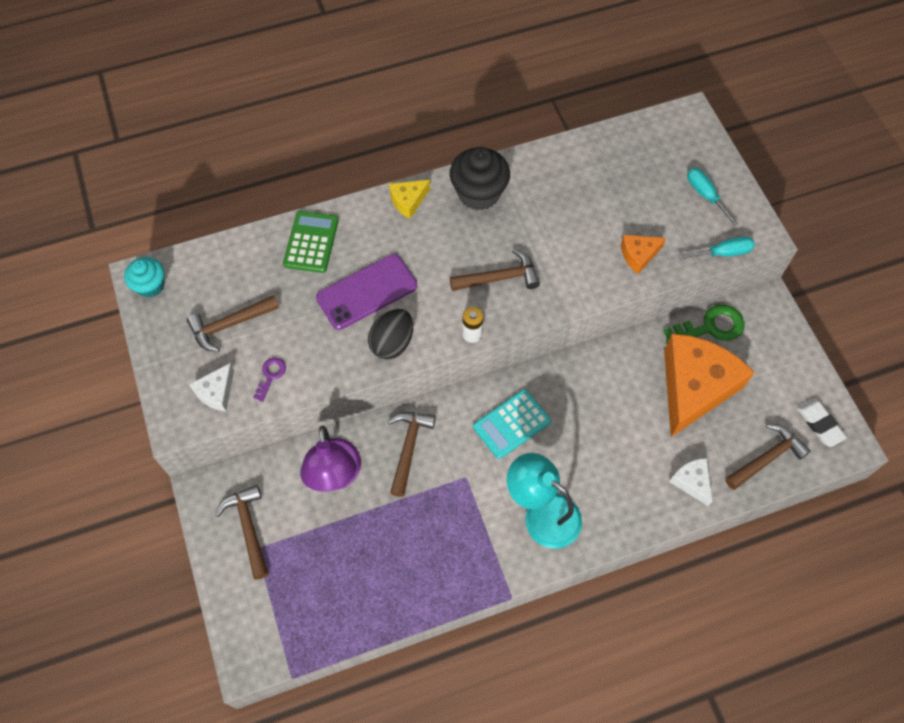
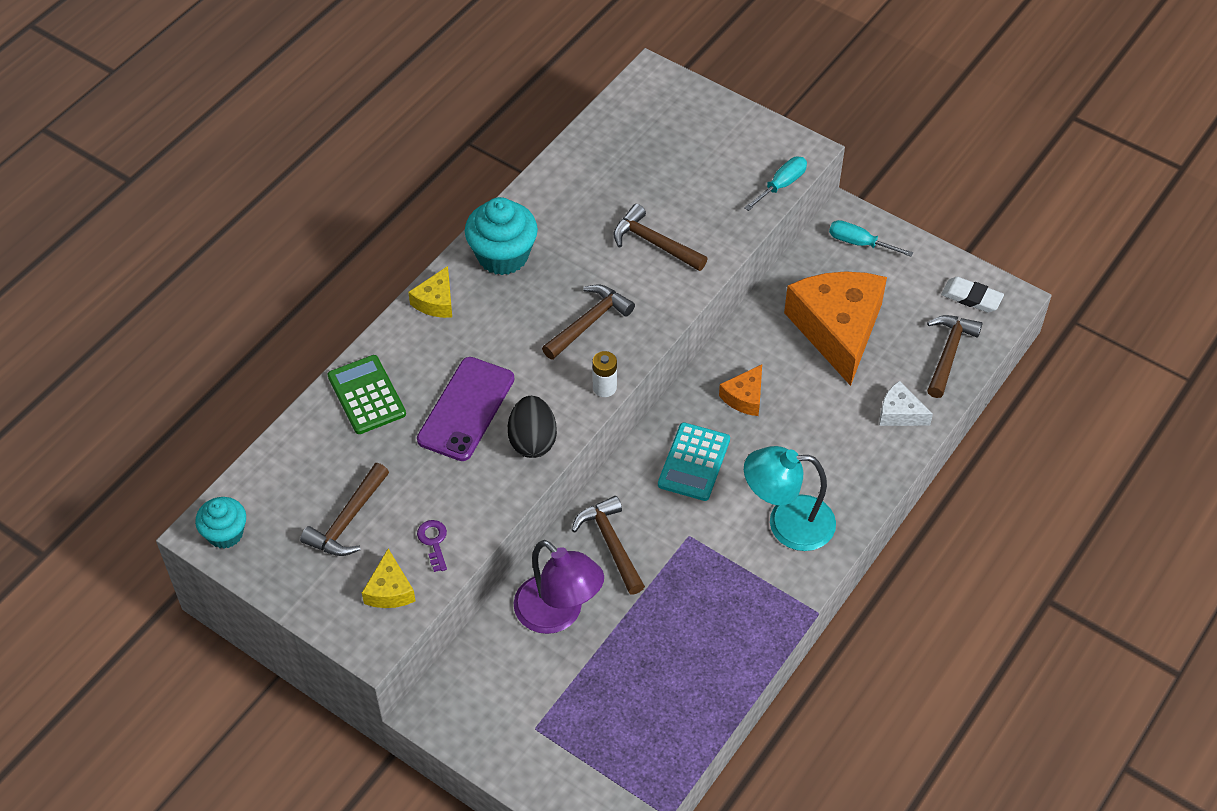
camera: 35 degrees left, 10 degrees down
white cheese [189,363,234,411] -> yellow cheese [362,549,416,608]
brown hammer [215,485,268,580] -> brown hammer moved to [613,204,708,271]
black cupcake [450,147,510,210] -> turquoise cupcake [465,197,538,275]
orange cheese [621,235,666,274] -> orange cheese moved to [719,364,762,416]
green key [664,305,745,343] -> none
turquoise screwdriver [687,168,739,226] -> turquoise screwdriver moved to [829,220,913,257]

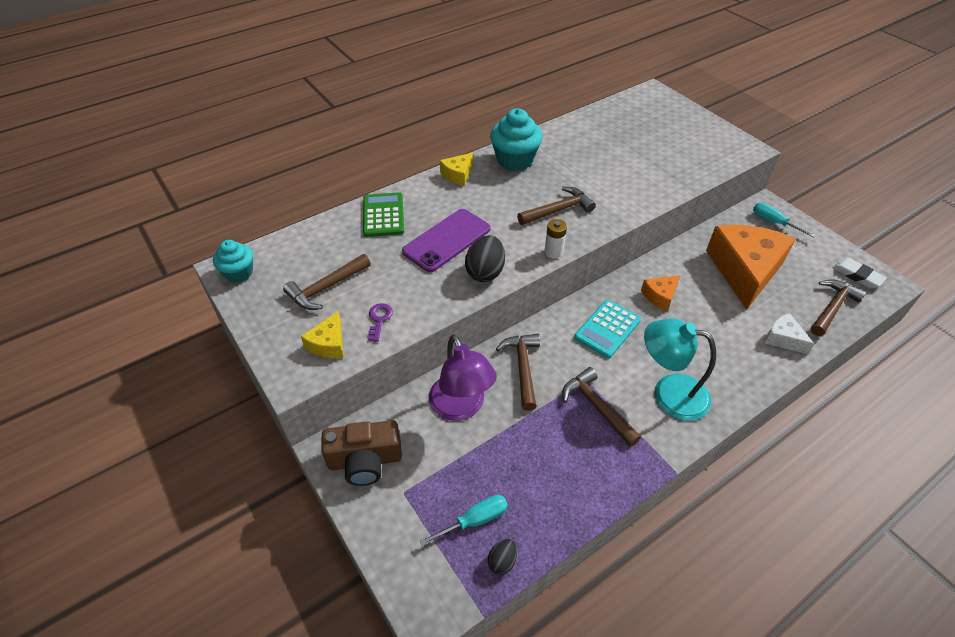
camera: 20 degrees right, 5 degrees down
brown hammer [613,204,708,271] -> brown hammer moved to [562,367,641,447]
turquoise screwdriver [744,157,807,211] -> turquoise screwdriver moved to [420,495,508,546]
none -> brown camera [321,420,402,486]
none -> black egg [488,539,517,575]

